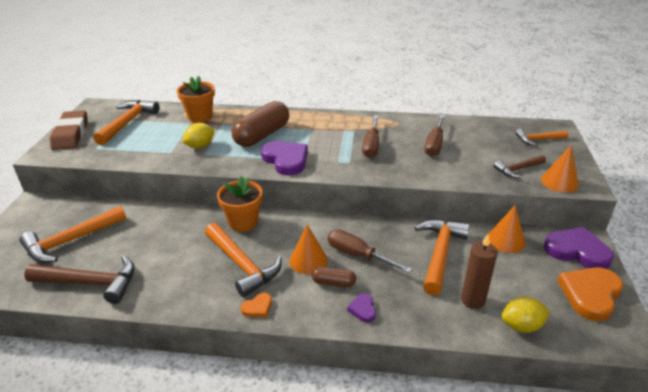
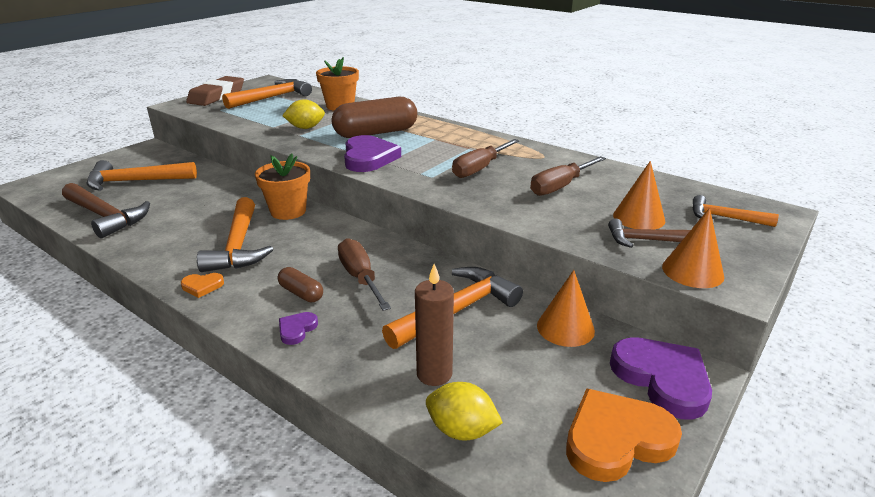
camera: 30 degrees right, 5 degrees down
orange cone [290,224,328,274] -> orange cone moved to [613,161,665,229]

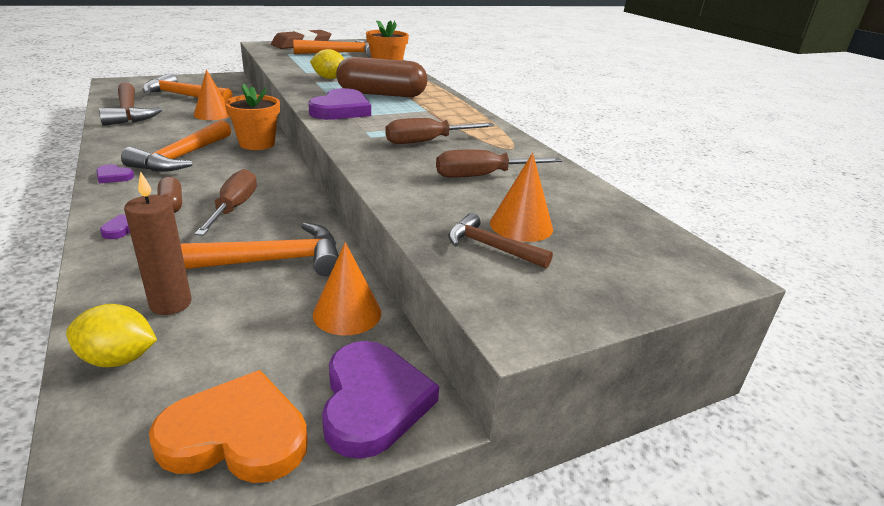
camera: 25 degrees right, 0 degrees up
orange heart [181,273,224,298] -> purple heart [96,164,134,183]
yellow lemon [426,382,503,441] -> yellow lemon turned 45 degrees counterclockwise [66,304,157,367]
orange cone [662,208,724,288] -> orange cone moved to [194,69,230,120]
orange hammer [692,195,779,227] -> none

